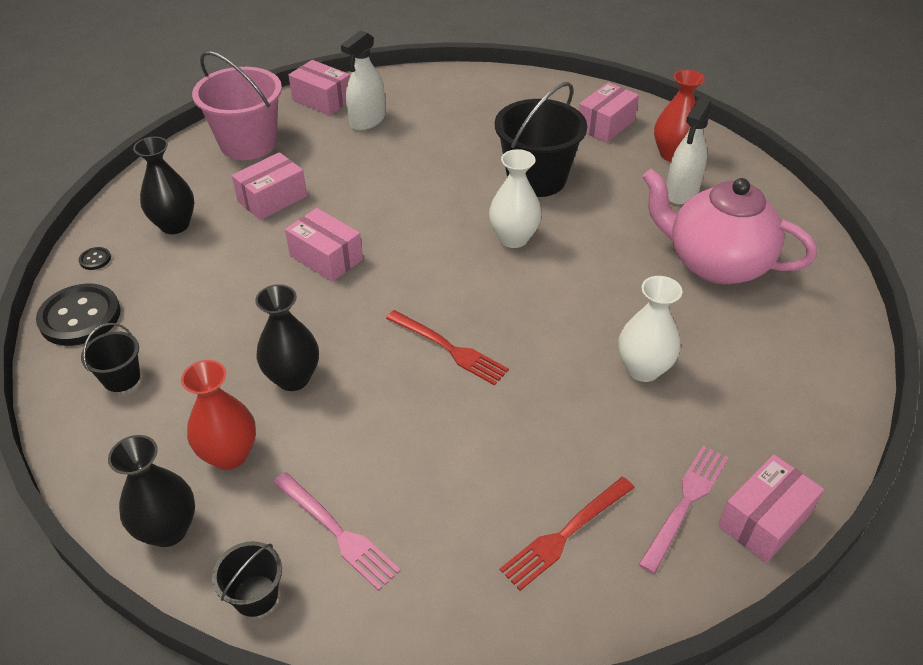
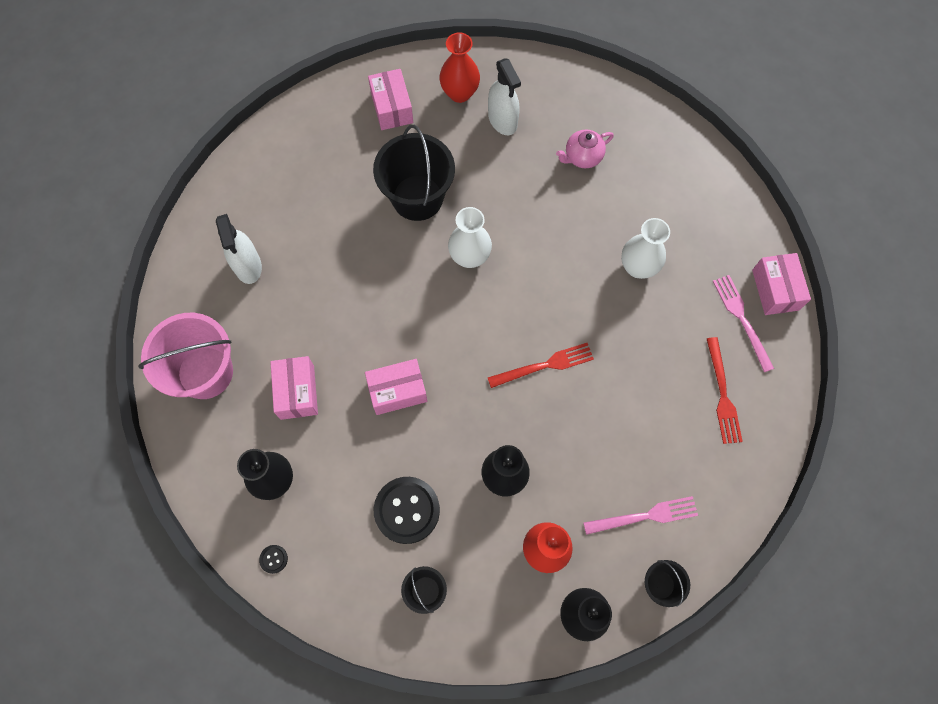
camera: 55 degrees left, 25 degrees up
black button [36,284,121,346] -> black button moved to [374,477,440,544]
pink box [288,60,350,115] -> none
pink teapot [642,168,817,285] -> pink teapot [556,130,614,168], size x0.48

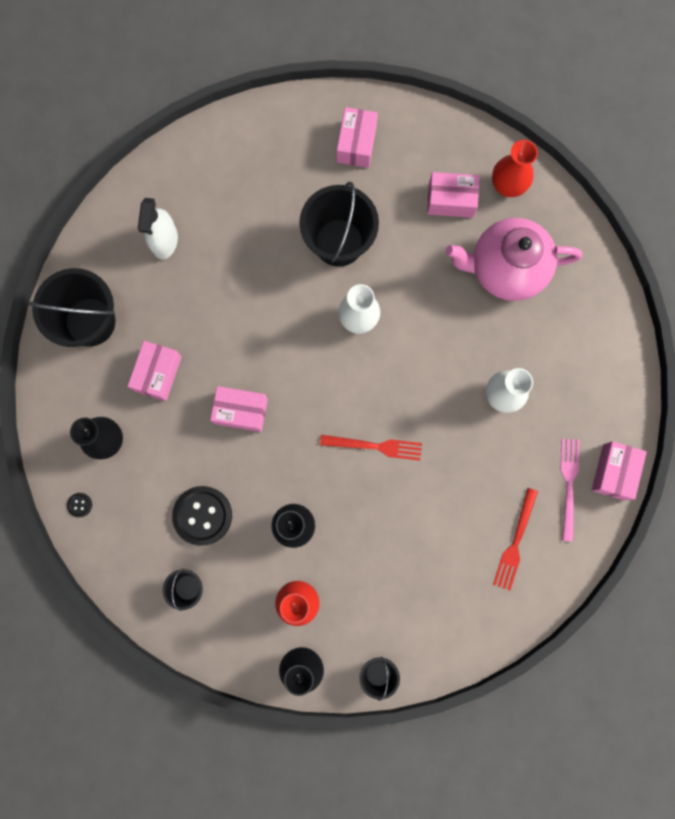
camera: 25 degrees right, 10 degrees up
pink bucket [138,313,233,399] -> black bucket [29,268,116,347]
red vase [439,33,480,103] -> red vase moved to [492,140,538,197]
white spray bottle [488,58,521,135] -> pink box [427,172,480,218]
pink teapot [556,130,614,168] -> pink teapot [446,218,582,301], size x2.06
pink fork [583,496,698,535] -> none

